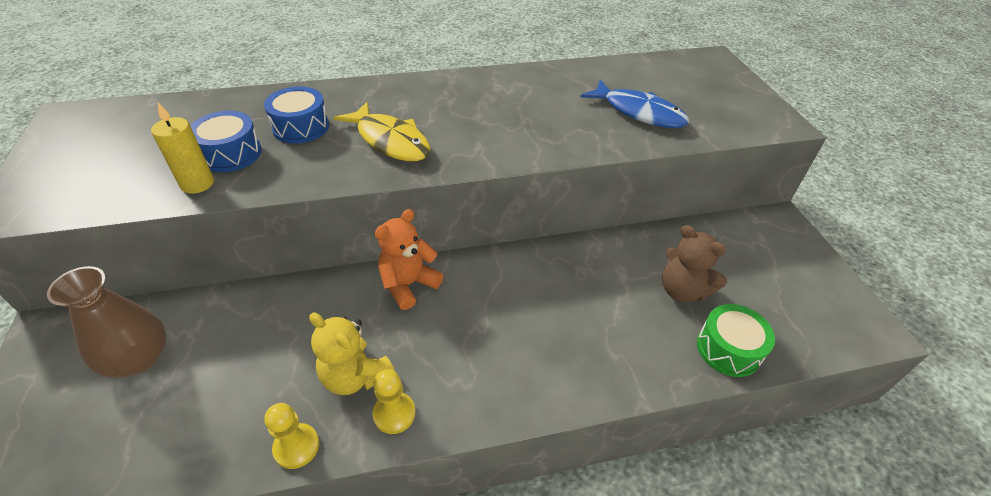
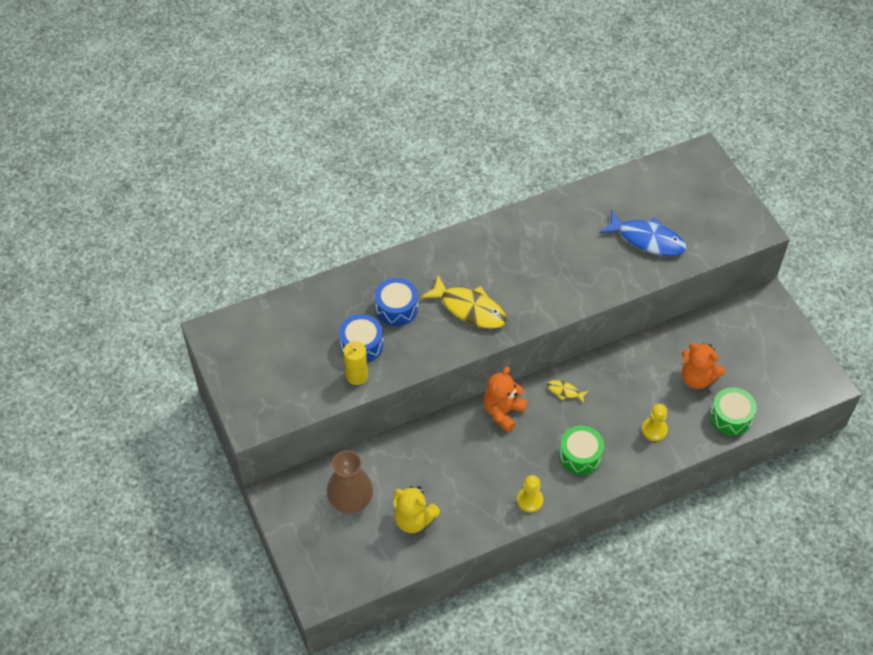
camera: 10 degrees left, 10 degrees up
yellow pawn [264,403,319,469] -> yellow pawn moved to [642,404,668,441]
yellow teddy bear [309,312,395,395] -> yellow teddy bear moved to [393,486,440,533]
brown teddy bear [662,225,727,302] -> orange teddy bear [682,343,725,389]
none -> yellow fish [547,380,589,404]
none -> green drum [559,426,604,475]

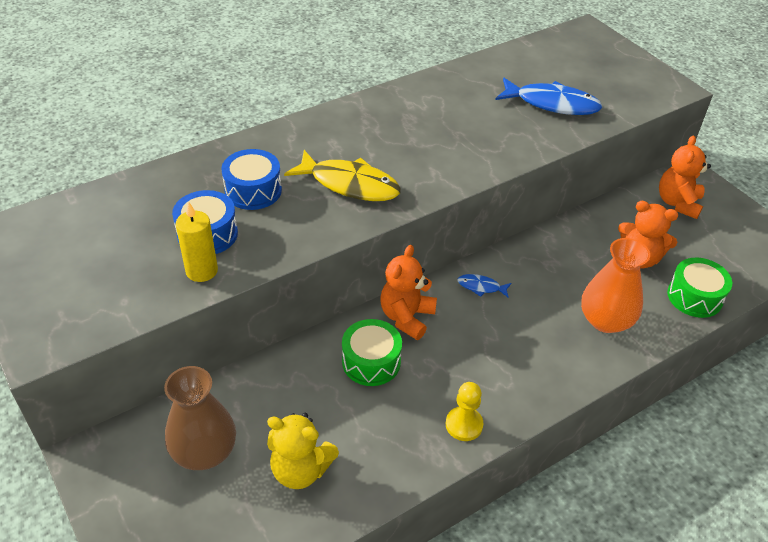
camera: 10 degrees left, 10 degrees down
yellow fish [547,380,589,404] -> blue fish [457,274,511,298]
green drum [559,426,604,475] -> green drum moved to [342,319,402,386]
yellow pawn [642,404,668,441] -> orange vase [581,238,650,333]
none -> orange teddy bear [659,136,711,219]

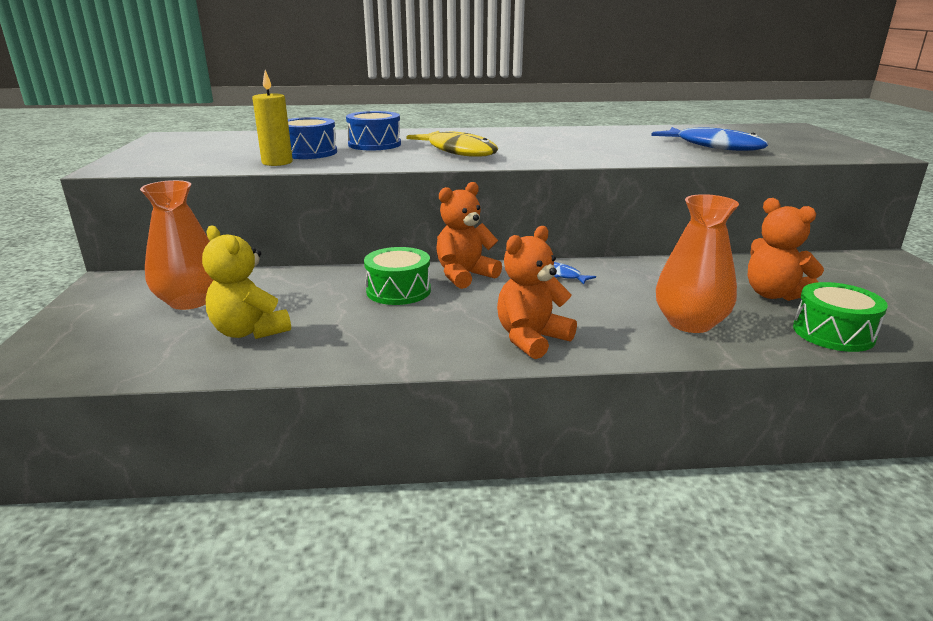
camera: 30 degrees right, 20 degrees down
brown vase [164,366,236,470] -> orange vase [140,180,214,310]
yellow pawn [446,382,483,441] -> none
orange teddy bear [659,136,711,219] -> orange teddy bear moved to [497,226,577,359]

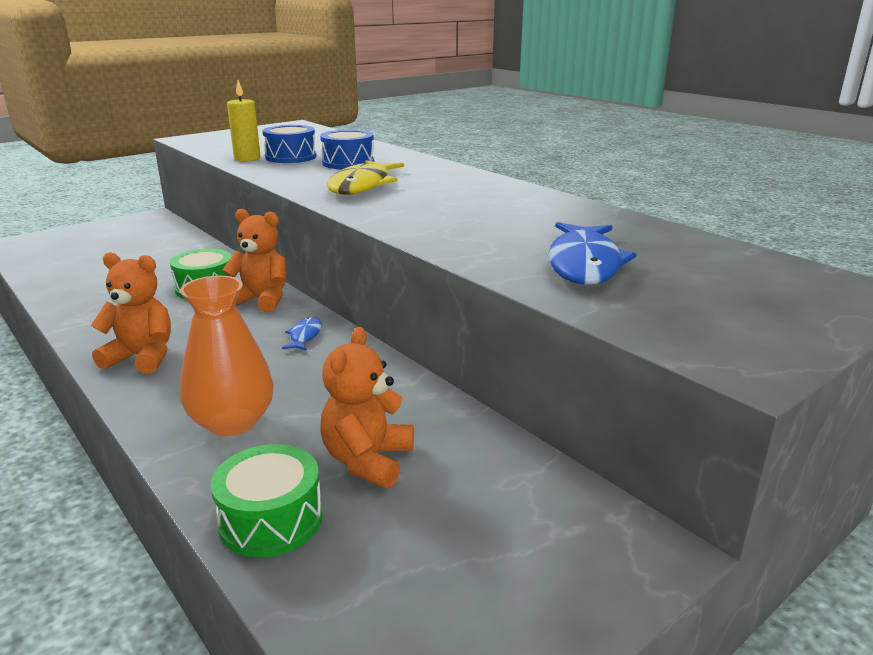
camera: 55 degrees right, 0 degrees up
orange vase [140,180,214,310] -> none
yellow teddy bear [202,225,291,339] -> none

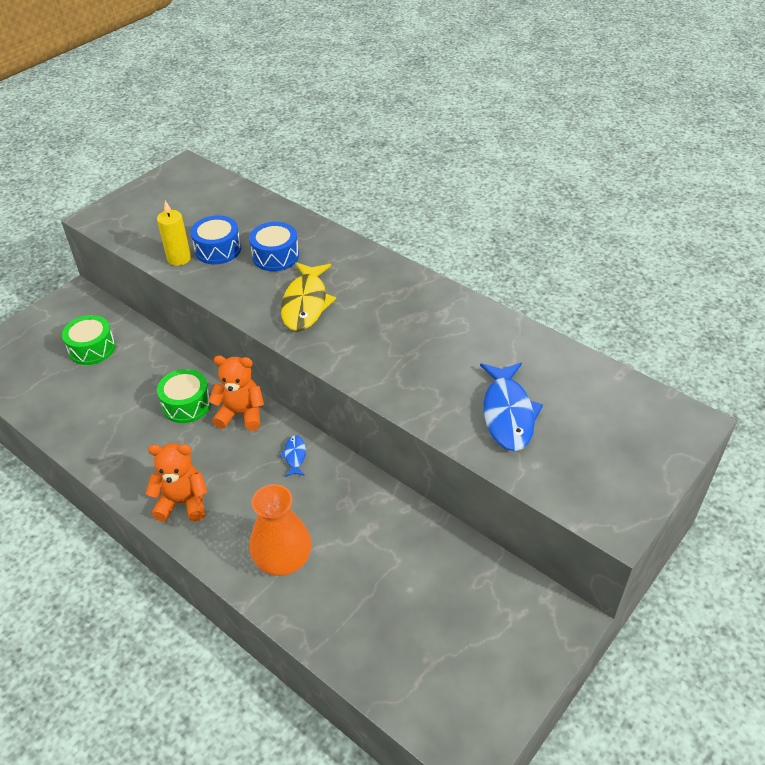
camera: 10 degrees left, 20 degrees up
green drum [210,444,323,557] -> green drum moved to [62,315,116,365]
orange teddy bear [320,327,414,488] -> none

